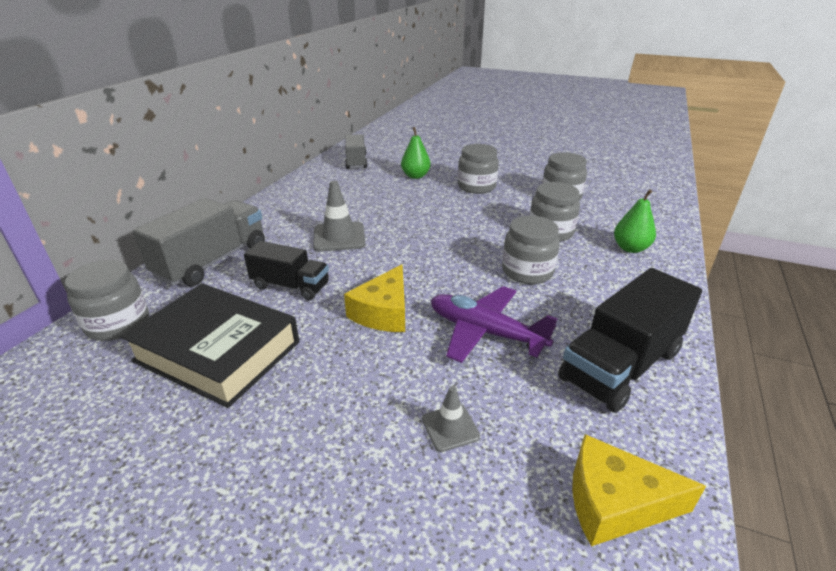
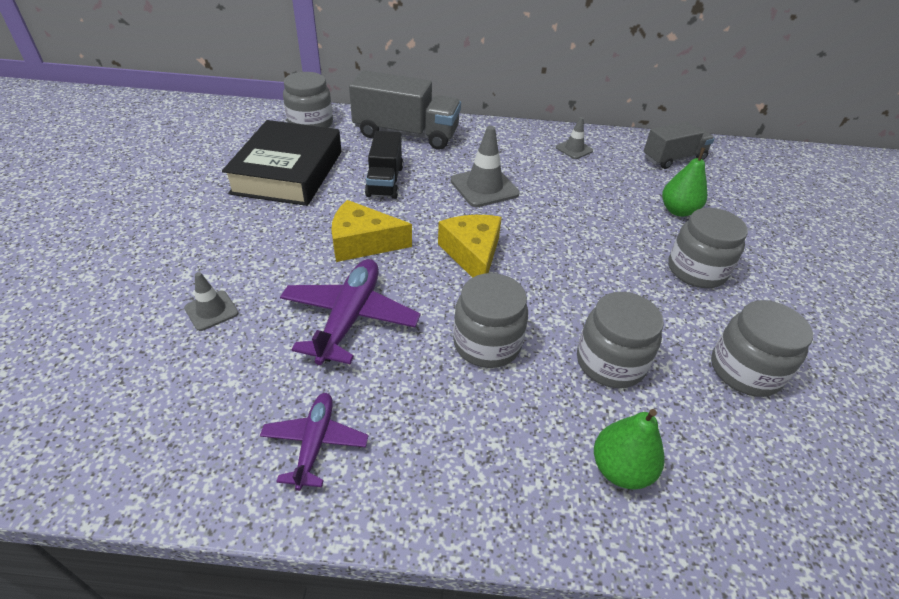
camera: 70 degrees right, 10 degrees up
black truck [558,268,702,413] -> purple plane [260,393,368,491]
yellow cheese [572,434,706,547] -> yellow cheese moved to [438,215,502,278]
none -> grey traffic cone [556,117,593,159]

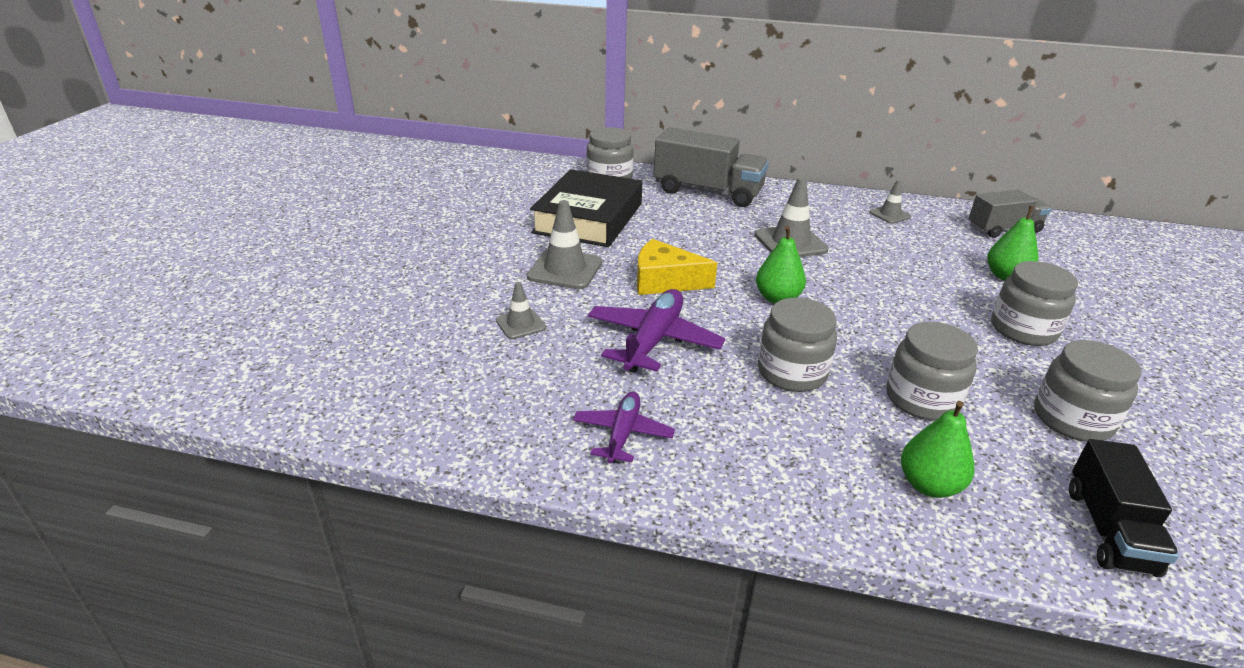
camera: 10 degrees right, 10 degrees down
black truck [365,131,403,199] -> black truck moved to [1069,439,1179,577]
yellow cheese [438,215,502,278] -> green pear [756,226,806,304]
none -> grey traffic cone [527,200,602,289]

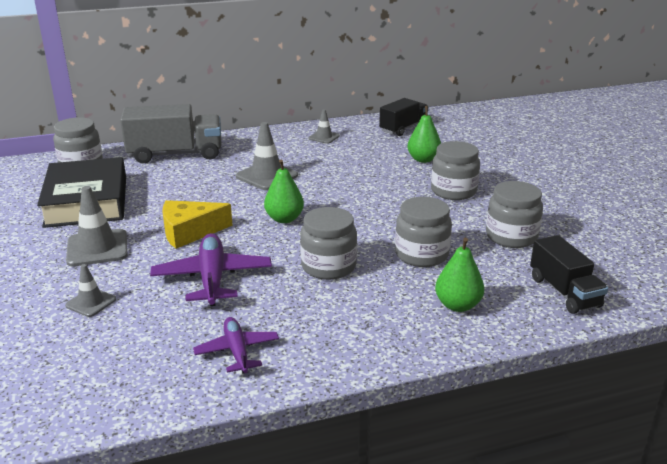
camera: 30 degrees left, 5 degrees down
grey truck [969,190,1051,238] -> black truck [379,98,429,136]

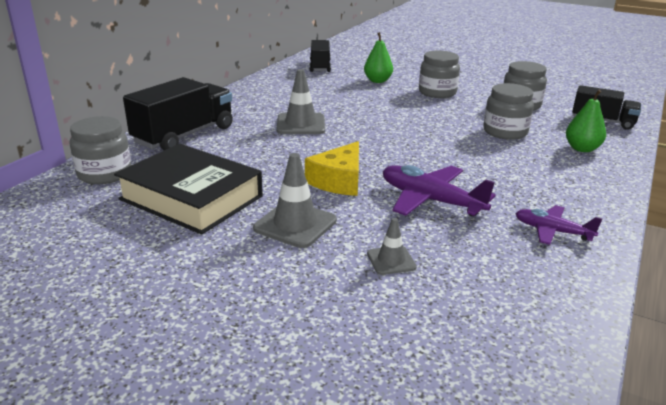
camera: 45 degrees left, 0 degrees up
grey truck [120,104,222,163] -> black truck [123,77,233,150]
green pear [264,159,304,223] -> none
grey jar [300,207,357,280] -> none
grey traffic cone [309,109,340,144] -> none

